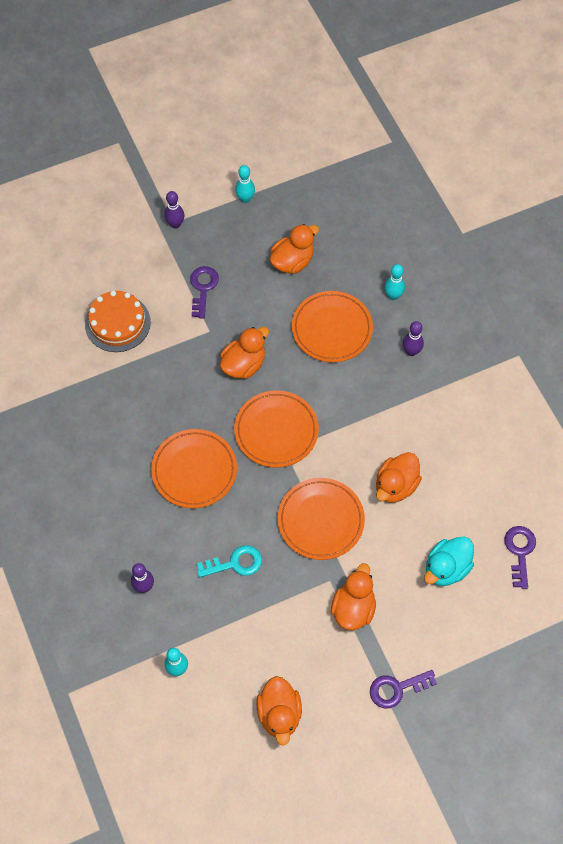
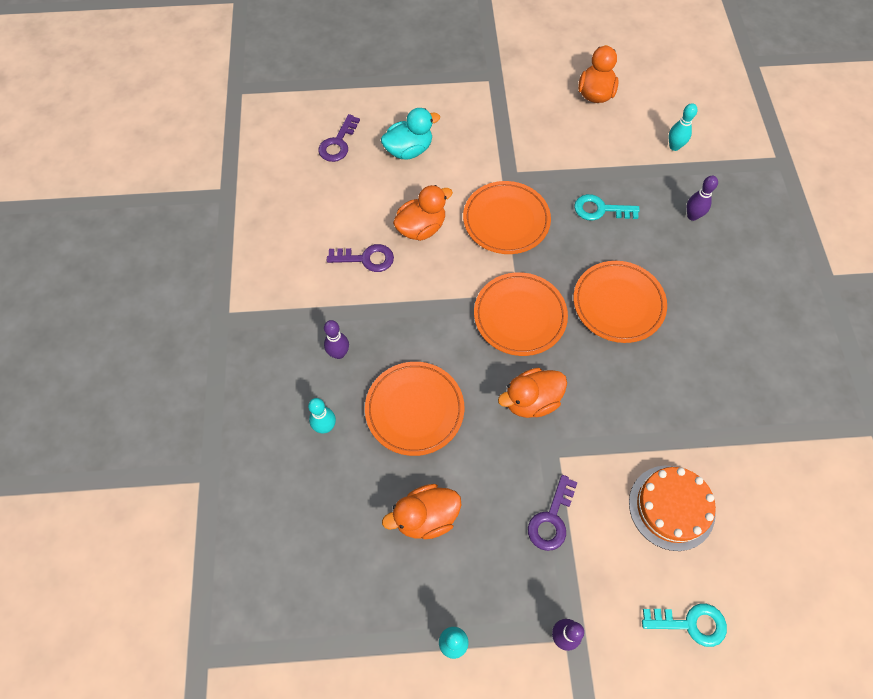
camera: 160 degrees left, 0 degrees up
orange duck [331,563,376,630] -> none
purple key [370,670,437,709] -> purple key moved to [327,244,394,272]
none -> turquoise key [642,604,727,647]

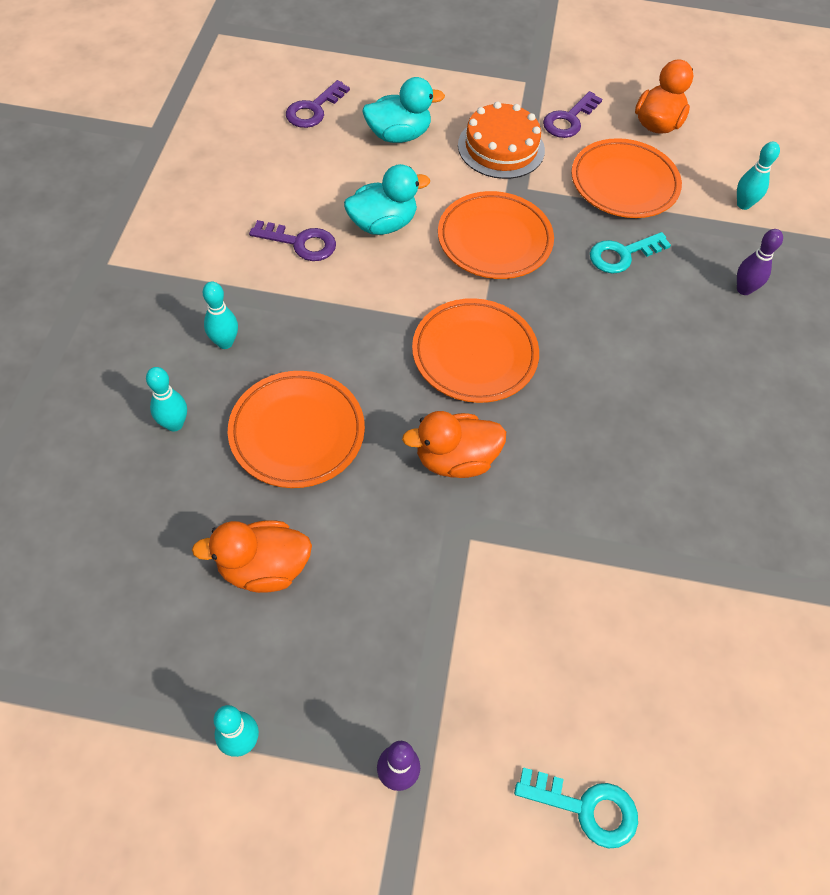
camera: 10 degrees right, 5 degrees down
purple bowling pin [324,320,349,359] -> turquoise bowling pin [203,282,238,349]
orange duck [393,185,453,241] -> turquoise duck [344,164,430,235]
purple key [528,475,577,551] -> purple key moved to [543,91,602,138]
orange plate [573,261,667,343] -> orange plate moved to [571,138,682,218]
turquoise key [574,194,640,221] -> turquoise key turned 45 degrees counterclockwise [590,232,671,273]
orange cake [629,466,716,551] -> orange cake moved to [458,101,545,179]

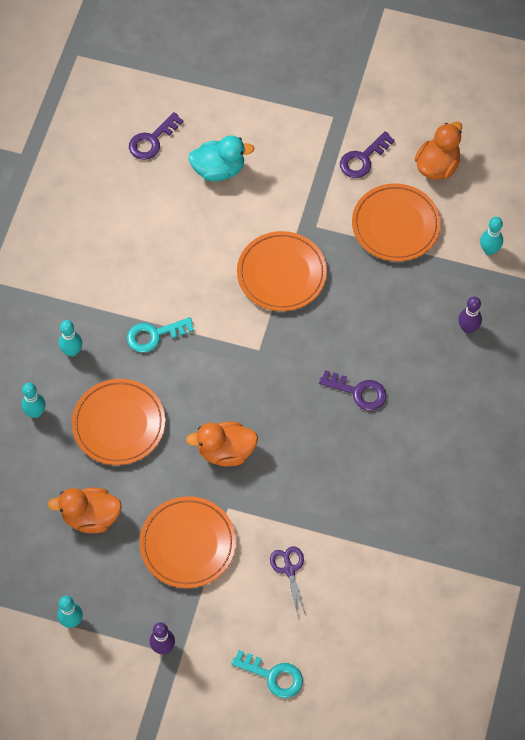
camera: 10 degrees right, 5 degrees up
purple key [249,220,336,261] -> purple key moved to [319,370,387,410]
turquoise duck [344,164,430,235] -> none
orange plate [412,298,539,403] -> orange plate moved to [139,496,236,588]
orange cake [458,101,545,179] -> none
turquoise key [590,232,671,273] -> turquoise key moved to [127,317,194,352]
none -> purple scissors [270,546,306,615]

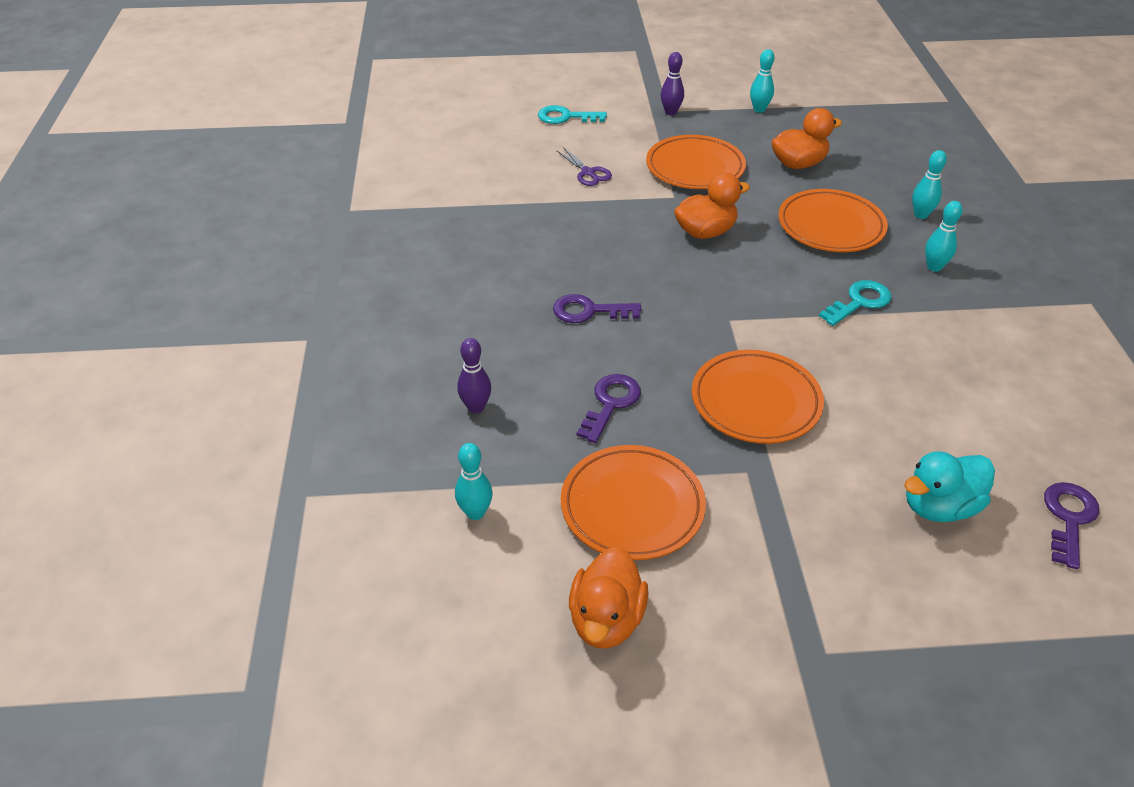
camera: 160 degrees right, 20 degrees down
purple key [340,131,395,178] -> purple key moved to [577,374,641,443]

